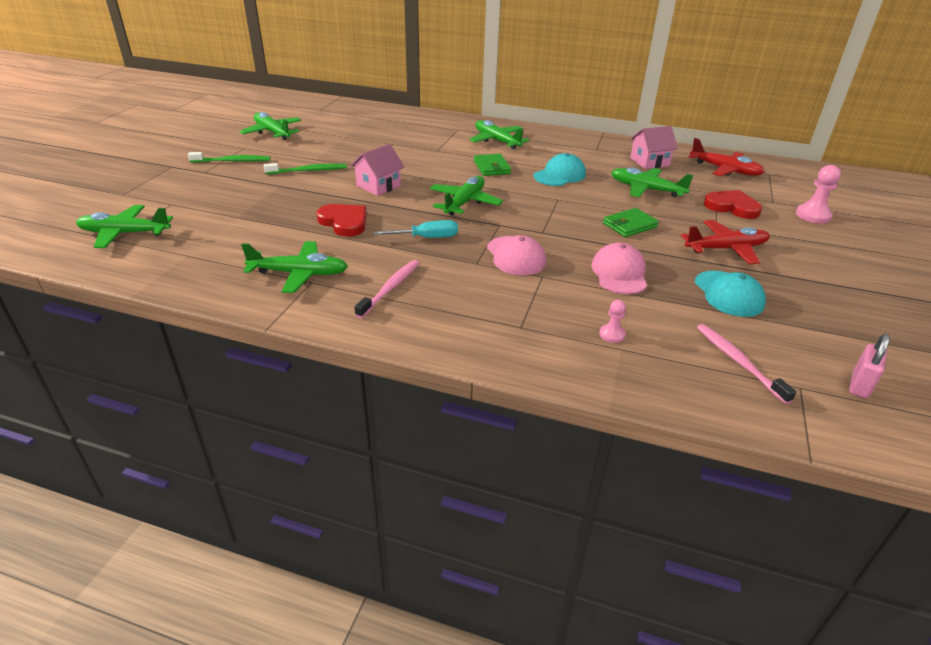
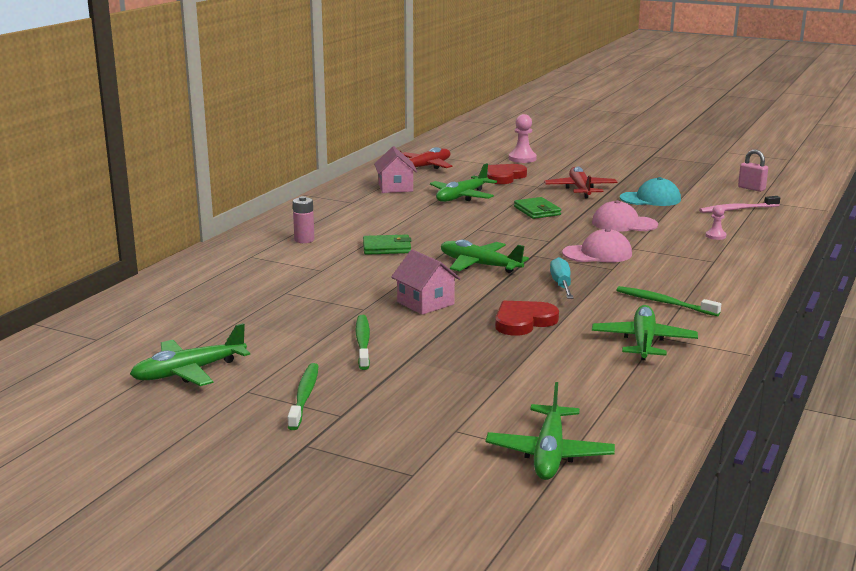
camera: 80 degrees left, 15 degrees down
pink toothbrush [355,260,419,318] -> green toothbrush [616,286,721,316]
green plane [469,120,529,149] -> pink battery [293,196,315,243]
turquoise cap [534,153,586,186] -> none

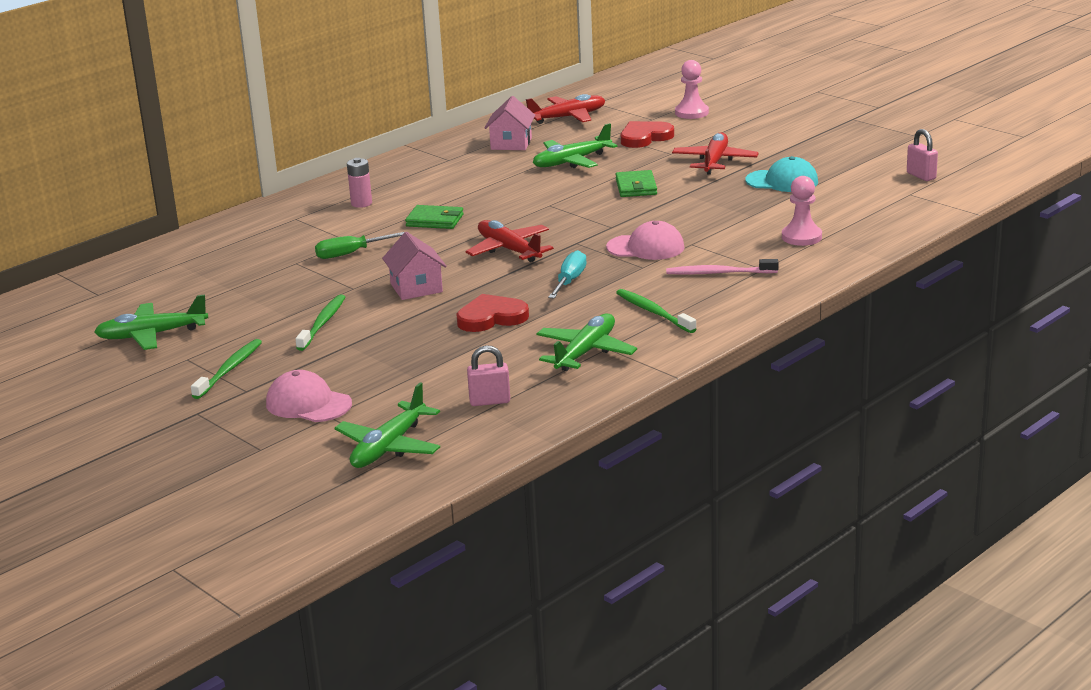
camera: 20 degrees right, 5 degrees up
green plane [441,240,529,273] -> red plane [465,220,554,262]
pink cap [592,200,658,231] -> pink cap moved to [266,370,352,422]
pink toothbrush [699,196,780,213] -> pink toothbrush moved to [666,259,779,275]
pink pawn [706,205,726,240] -> pink pawn [782,176,822,246], size x1.72
none -> green screwdriver [315,232,404,259]
none -> pink padlock [467,345,510,406]

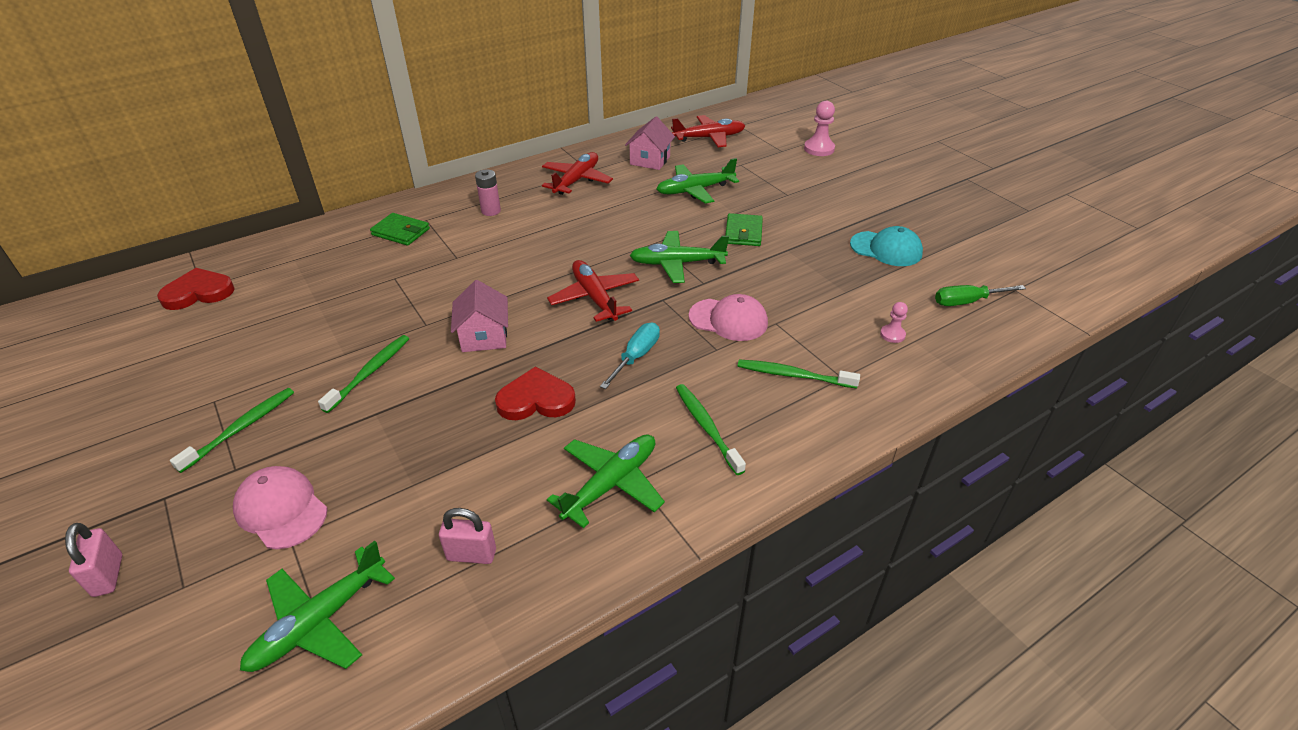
camera: 10 degrees right, 15 degrees up
green plane [94,294,208,350] -> green plane moved to [630,231,729,283]
green screwdriver [315,232,404,259] -> green screwdriver moved to [935,285,1026,306]
green wallet [405,205,464,229] -> green wallet moved to [370,213,430,246]
red heart [621,121,674,148] -> red heart moved to [157,268,235,310]
pink toothbrush [666,259,779,275] -> green toothbrush [737,359,860,388]
red plane [672,132,759,175] -> red plane moved to [542,152,613,195]
pink pawn [782,176,822,246] -> pink pawn [880,302,908,343], size x0.58
pink padlock [907,129,938,181] -> pink padlock moved to [65,523,122,597]

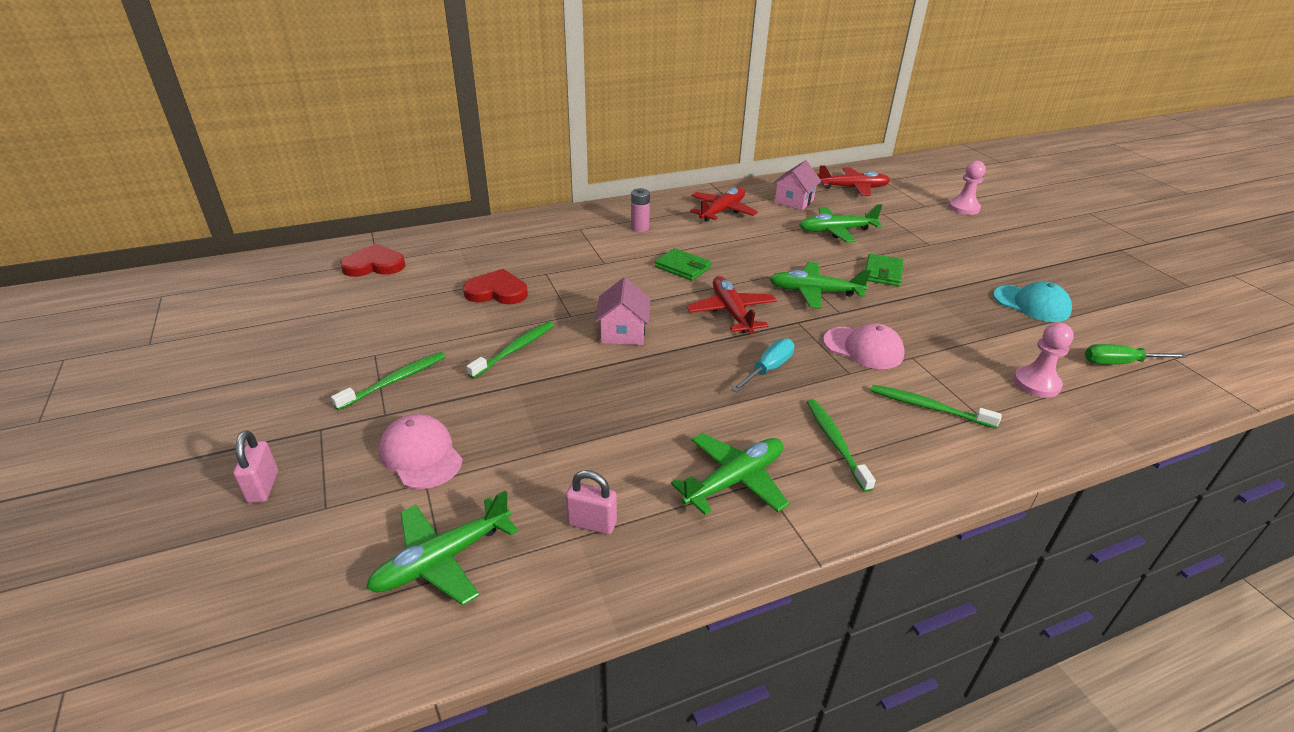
camera: 10 degrees right, 5 degrees down
green wallet [370,213,430,246] -> green wallet moved to [655,248,711,281]
red heart [495,367,576,420] -> red heart moved to [463,269,528,304]
pink pawn [880,302,908,343] -> pink pawn [1013,323,1074,398], size x1.72

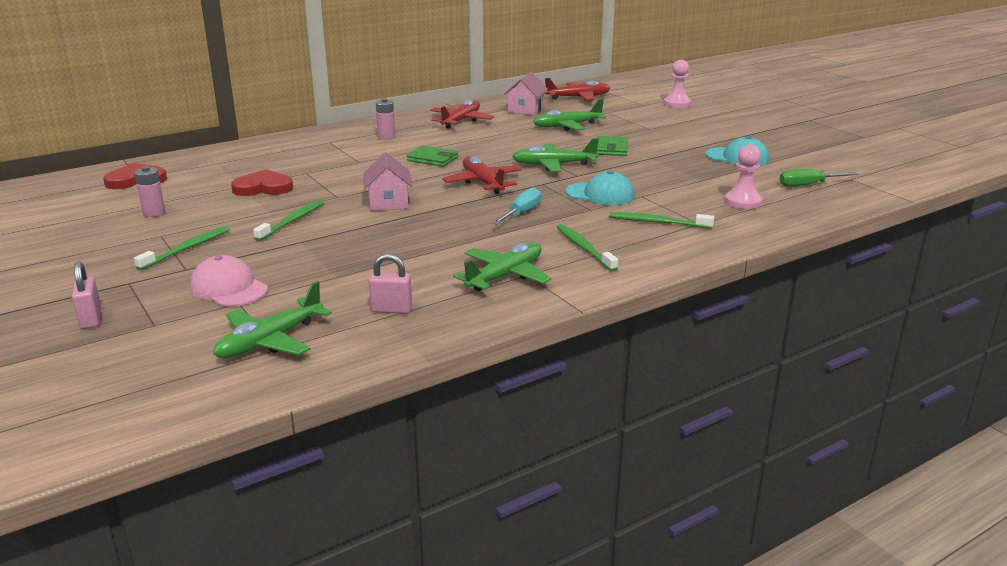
camera: 10 degrees left, 10 degrees down
pink cap [823,323,905,369] -> turquoise cap [565,171,635,205]
none -> pink battery [134,166,165,217]

